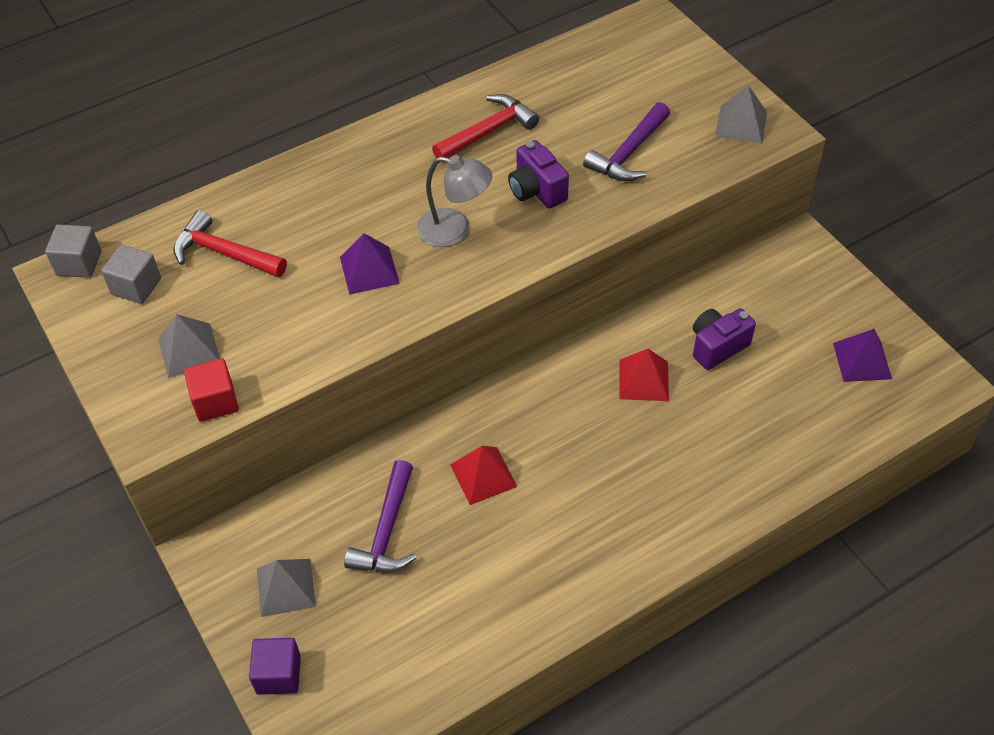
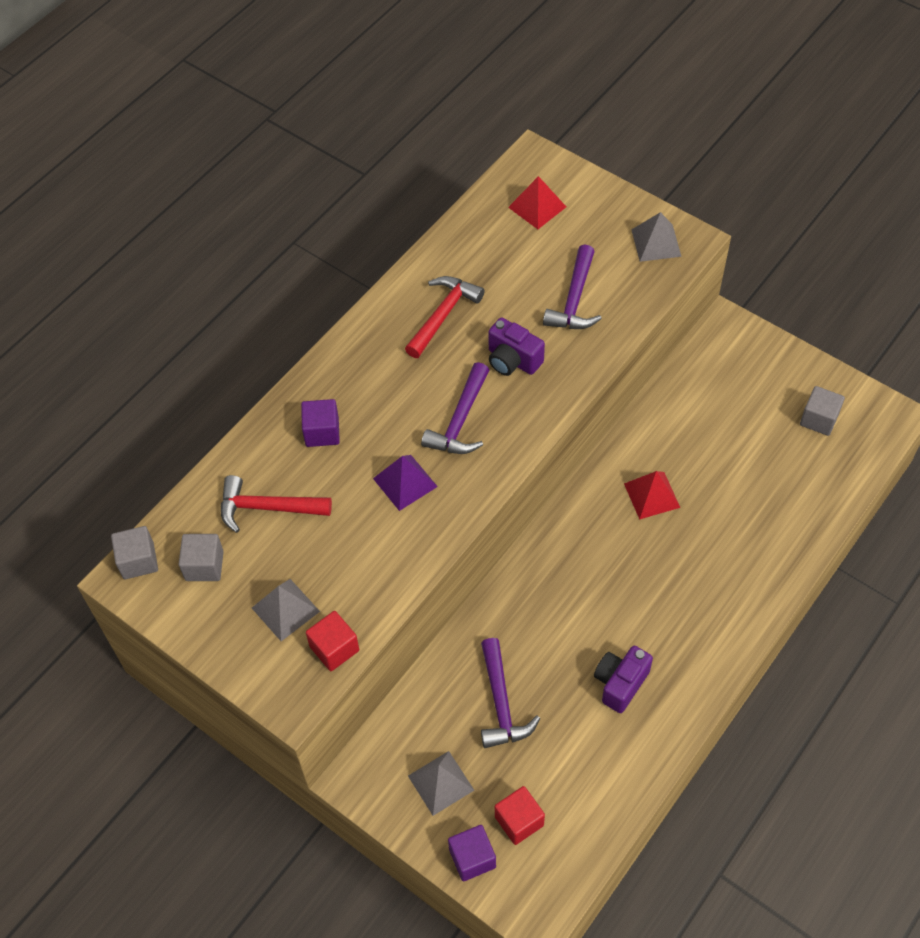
camera: 20 degrees left, 5 degrees up
grey lamp [417,155,492,247] -> purple hammer [421,362,489,454]
red pyramid [451,446,517,505] -> red pyramid moved to [508,176,566,229]
purple camera [693,308,756,370] -> purple camera moved to [594,646,653,713]
purple pyramid [833,329,892,382] -> grey cube [800,386,845,436]
none -> purple cube [301,399,340,447]
none -> red cube [495,786,545,845]

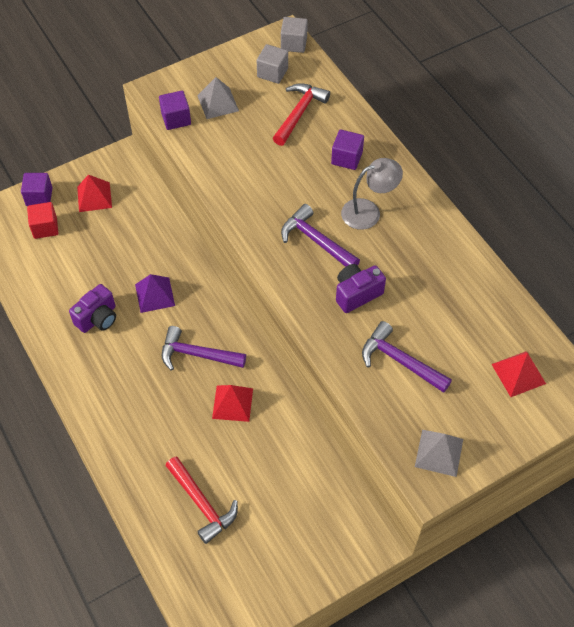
camera: 110 degrees right, 0 degrees up
red cube [306,611,359,671] -> purple cube [159,91,191,130]
purple pyramid [373,455,438,511] -> purple pyramid moved to [135,274,175,313]
red hammer [405,276,485,358] -> red hammer moved to [165,456,238,544]
grey pyramid [408,751,474,816] -> red pyramid [77,175,112,212]
purple hammer [481,638,540,748] -> purple hammer moved to [162,326,246,371]
purple camera [594,646,653,713] -> purple camera turned 75 degrees clockwise [69,284,116,333]
grey cube [800,386,845,436] -> none
none -> grey lamp [341,158,403,230]

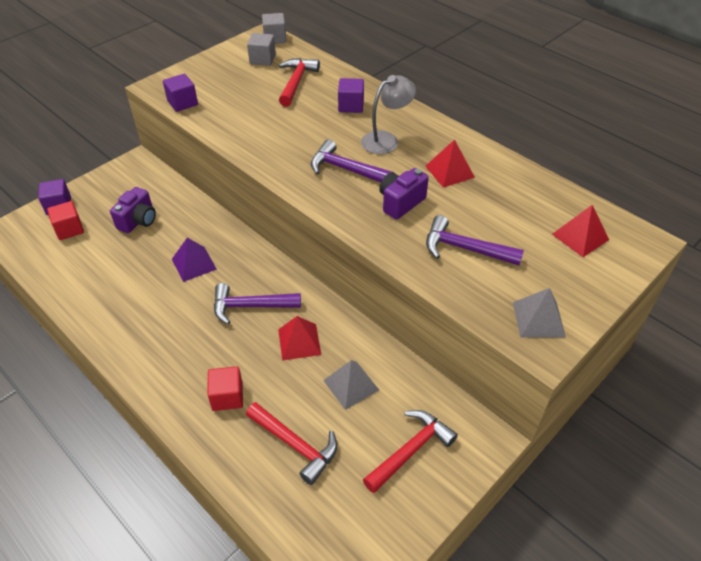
camera: 15 degrees left, 10 degrees down
purple camera [69,284,116,333] -> purple camera moved to [110,187,156,233]
red pyramid [77,175,112,212] -> red pyramid moved to [425,139,475,188]
grey pyramid [197,77,239,119] -> grey pyramid moved to [323,360,379,410]
none -> red cube [207,366,243,411]
none -> red hammer [363,410,458,493]

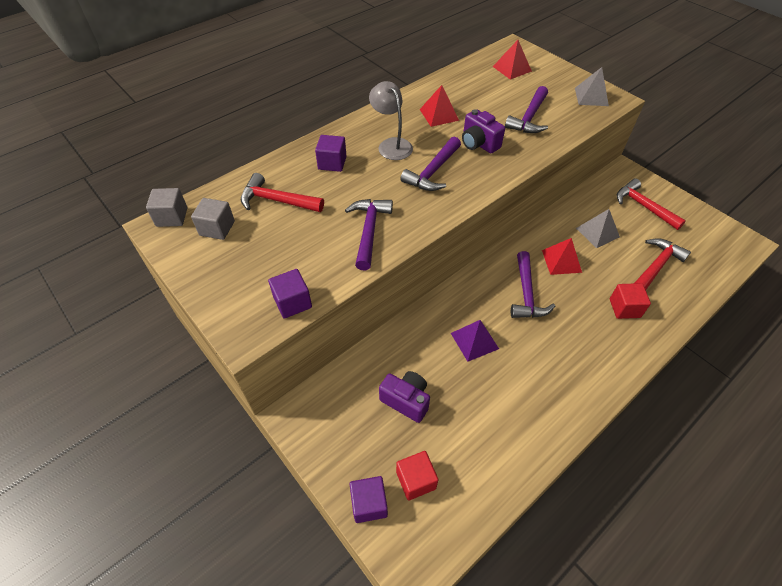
camera: 85 degrees left, 5 degrees up
none -> purple hammer [345,199,393,271]

